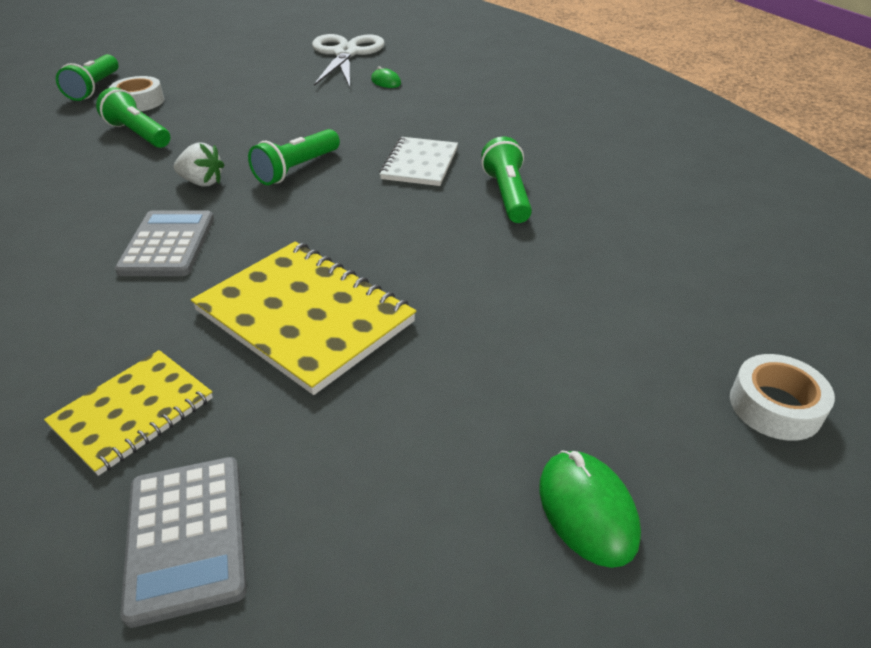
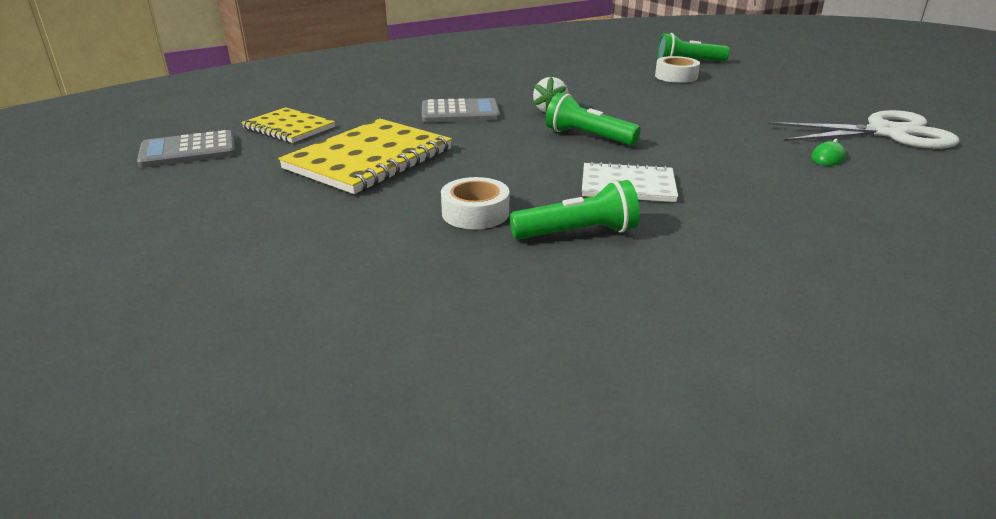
camera: 85 degrees right, 10 degrees down
green flashlight [96,87,170,148] -> none
green mouse [539,451,641,568] -> none
white tape [730,354,835,441] -> white tape moved to [441,177,509,229]

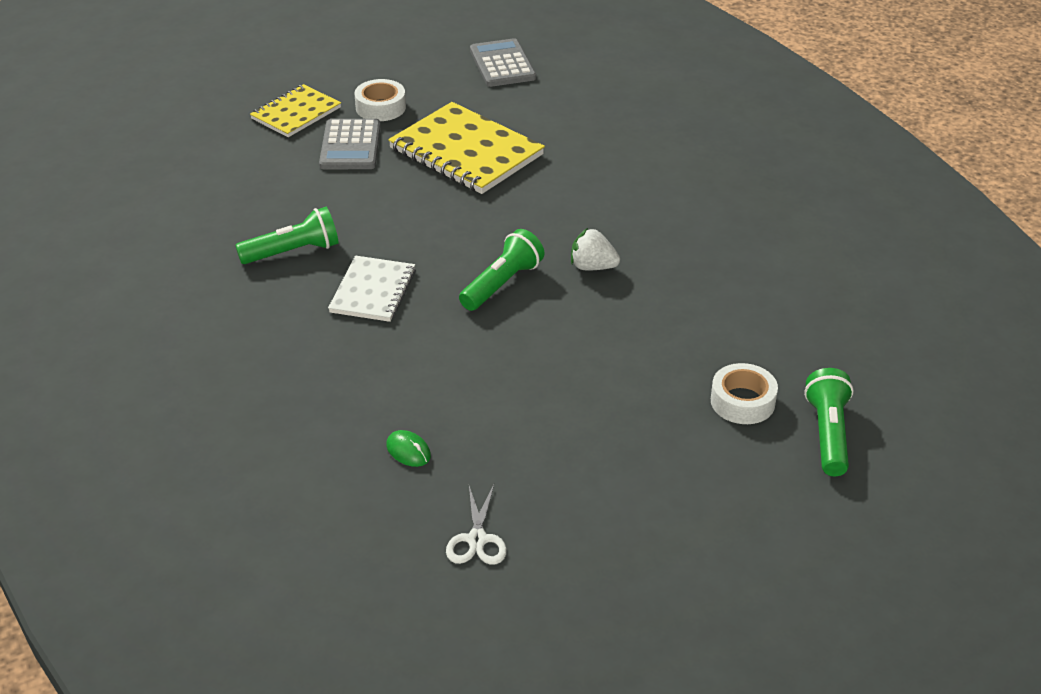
camera: 95 degrees right, 10 degrees up
yellow notebook [241,107,335,143] -> yellow notebook moved to [250,84,341,137]
grey calculator [422,98,500,123] -> grey calculator moved to [319,119,381,169]
white tape [441,177,509,229] -> white tape moved to [354,79,406,121]
green flashlight [510,180,640,239] -> green flashlight turned 105 degrees counterclockwise [235,207,339,264]
white scissors [768,110,959,149] -> white scissors [446,485,507,565], size x0.48

